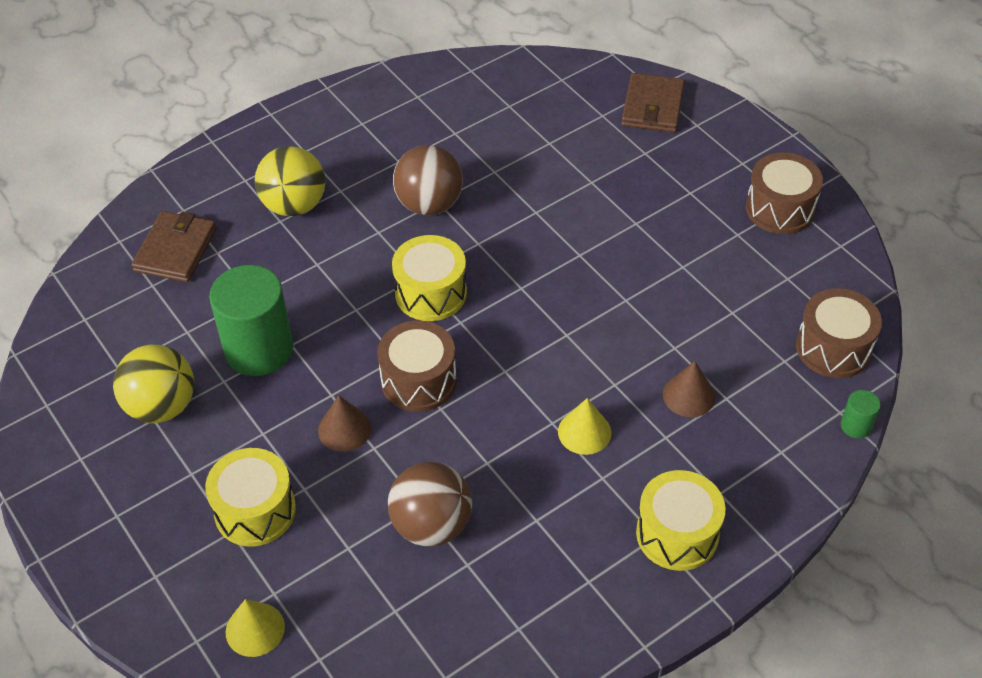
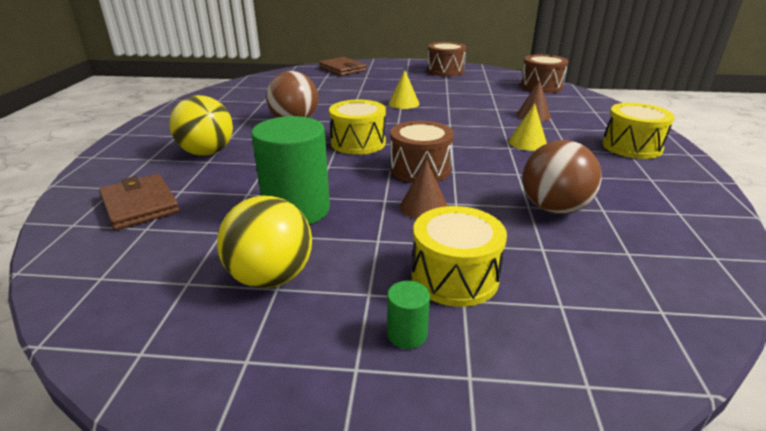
camera: 50 degrees left, 20 degrees down
yellow cone [226,599,285,657] -> yellow cone moved to [389,70,419,109]
green cylinder [841,390,881,439] -> green cylinder moved to [387,281,430,349]

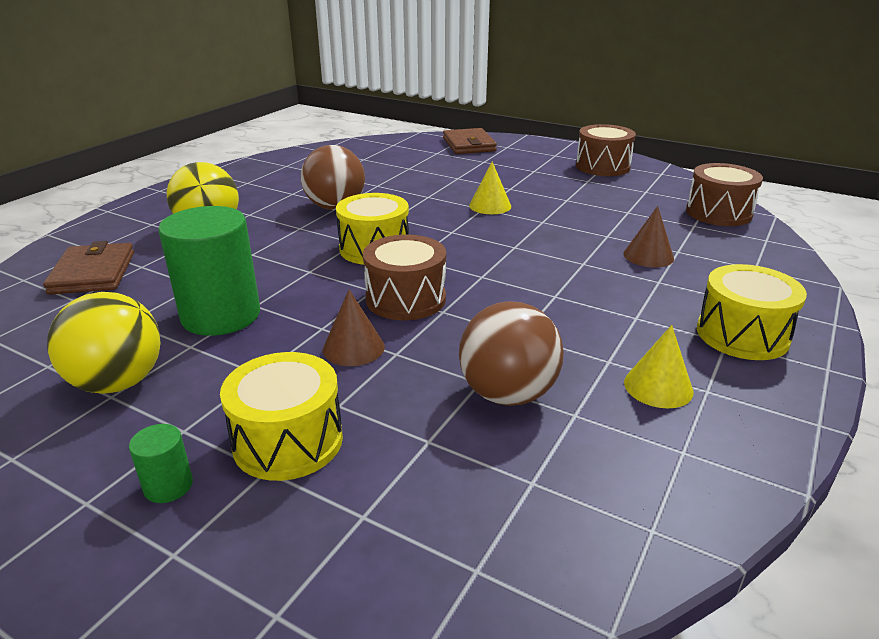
camera: 25 degrees right, 0 degrees up
yellow cone [509,103,547,151] -> yellow cone moved to [624,325,694,408]

